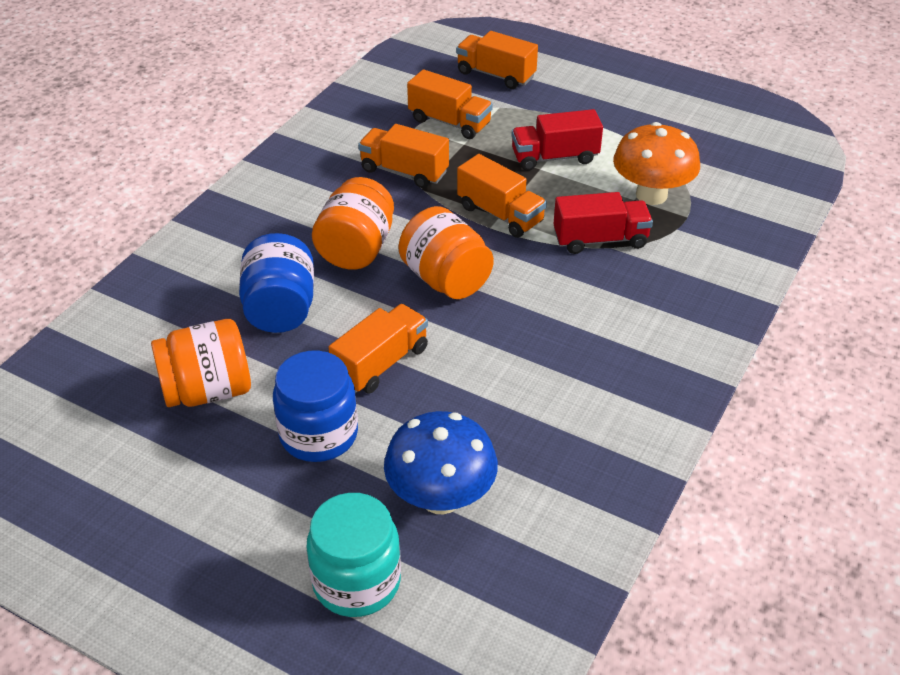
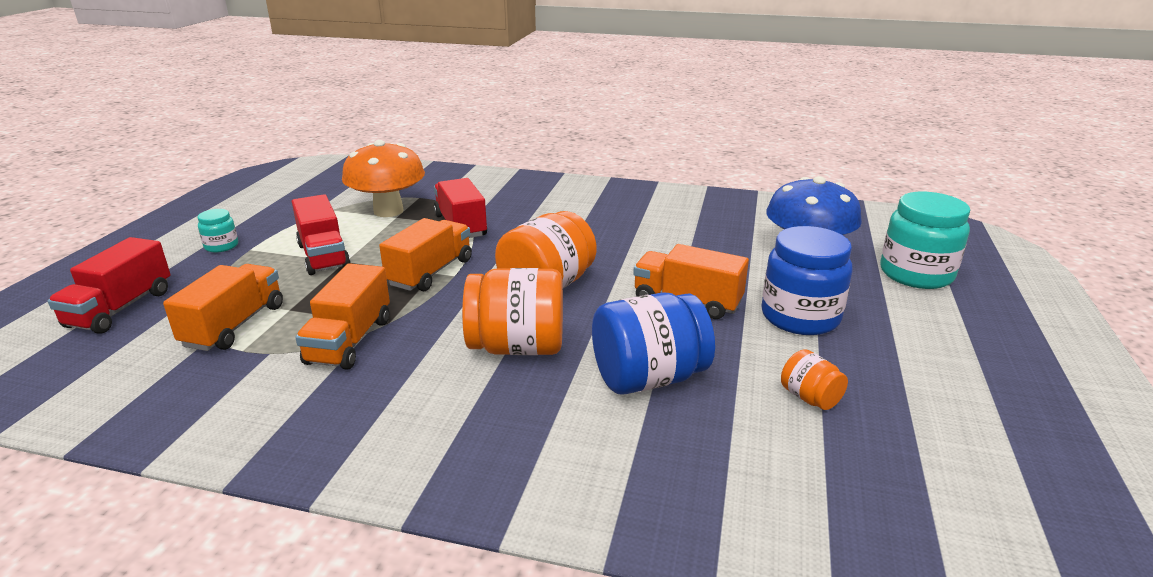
camera: 105 degrees left, 15 degrees down
orange jar [151,319,251,407] -> orange jar [781,349,848,410], size x0.49
orange truck [456,31,538,89] -> red truck [48,237,171,334]
none -> turquoise jar [198,209,238,252]

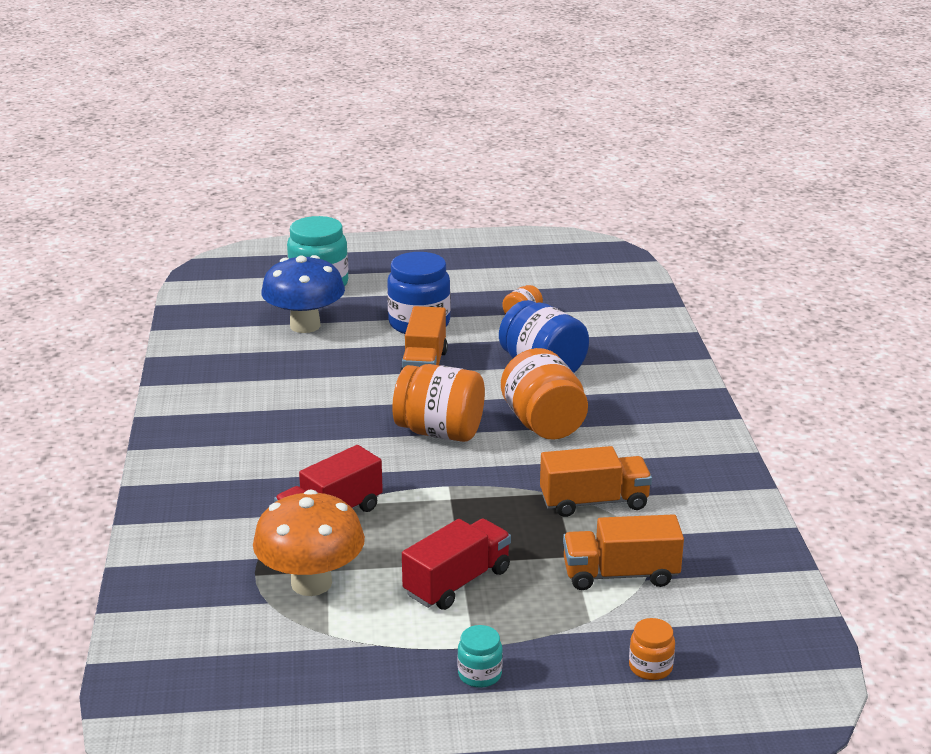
camera: 110 degrees left, 0 degrees up
red truck [48,237,171,334] -> orange jar [629,618,675,680]
orange truck [379,218,472,291] -> none

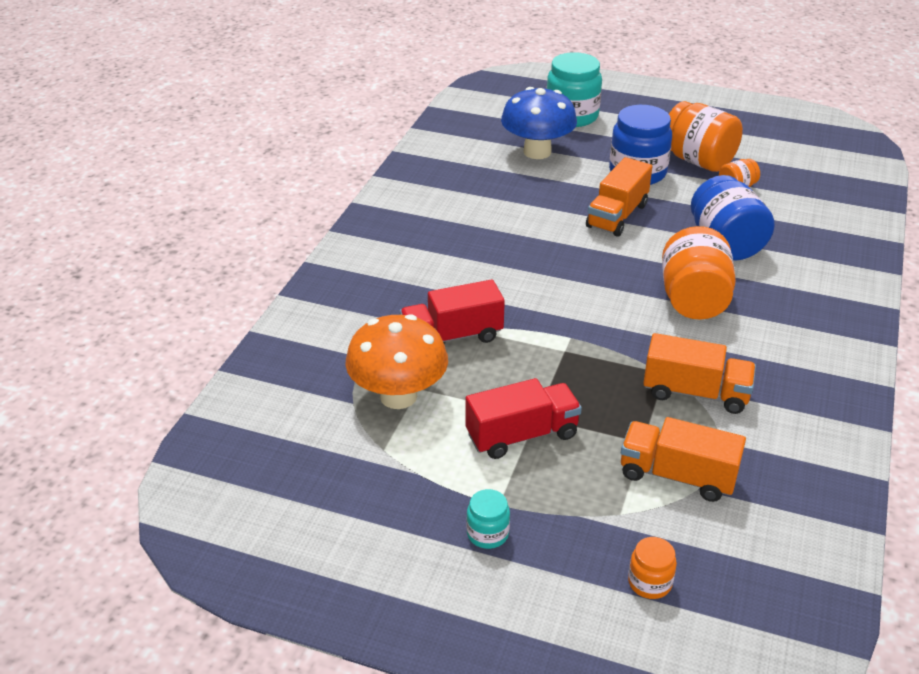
camera: 25 degrees right, 10 degrees up
orange jar [392,364,485,442] -> orange jar moved to [669,101,743,172]

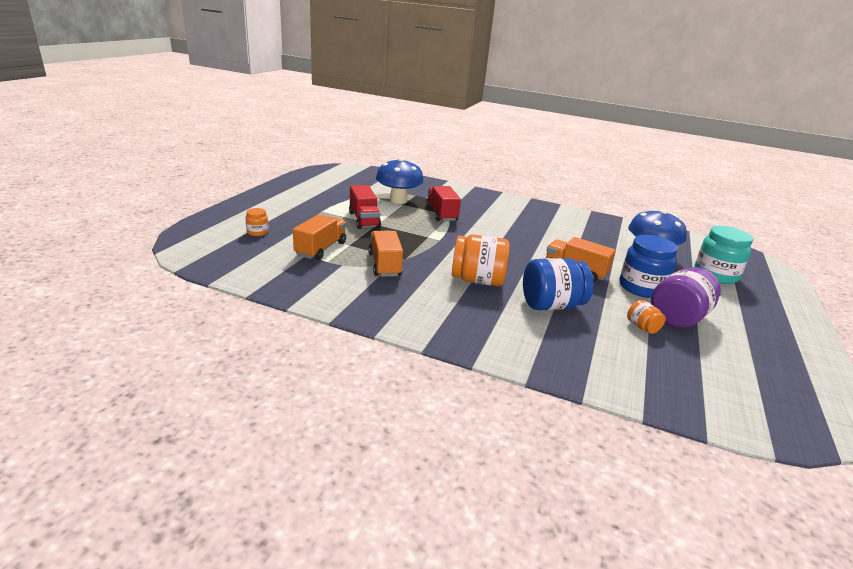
camera: 90 degrees right, 10 degrees down
orange mushroom [345,314,448,409] -> blue mushroom [376,158,424,204]
turquoise jar [466,489,510,549] -> none
orange truck [643,333,756,414] -> orange truck turned 150 degrees clockwise [368,231,403,277]
orange jar [669,101,743,172] -> purple jar [652,267,721,328]

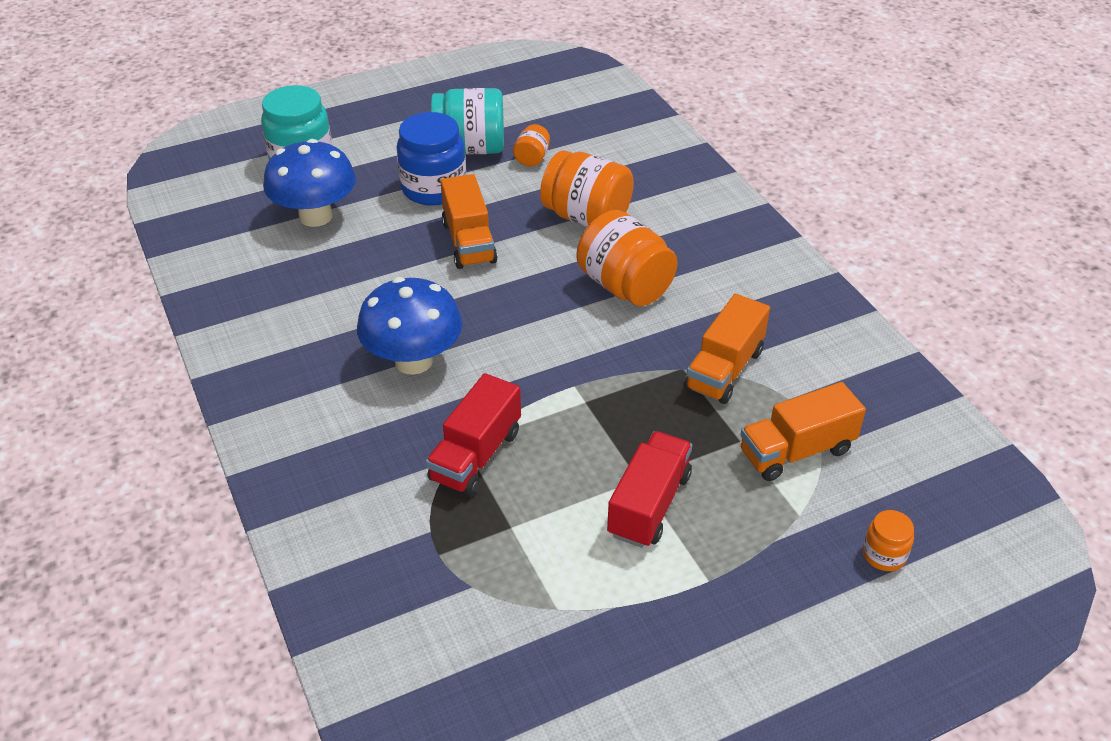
camera: 135 degrees left, 15 degrees up
blue mushroom [376,158,424,204] -> blue mushroom moved to [357,277,462,375]
blue jar [523,258,593,310] -> orange jar [540,150,634,227]
purple jar [652,267,721,328] -> turquoise jar [431,88,504,155]

